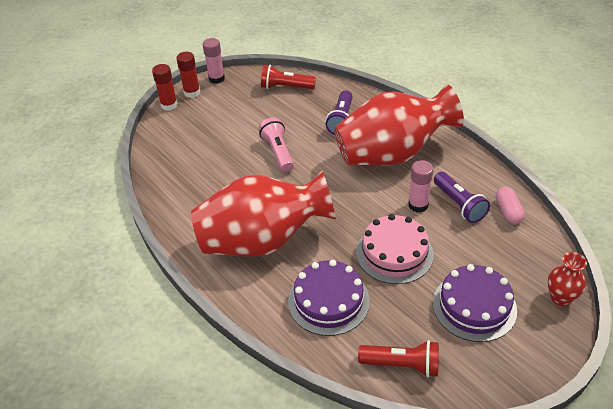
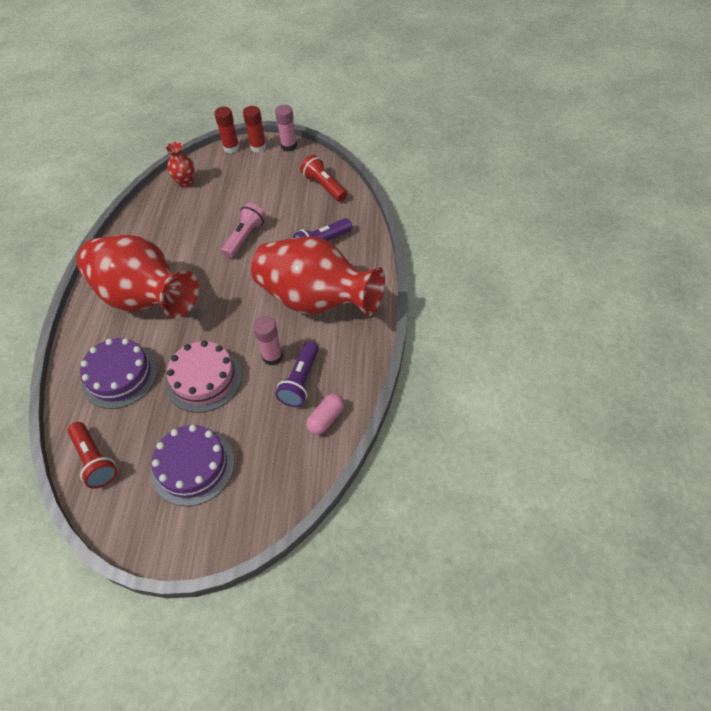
camera: 45 degrees right, 10 degrees up
red vase [548,252,587,306] -> red vase moved to [166,142,194,188]

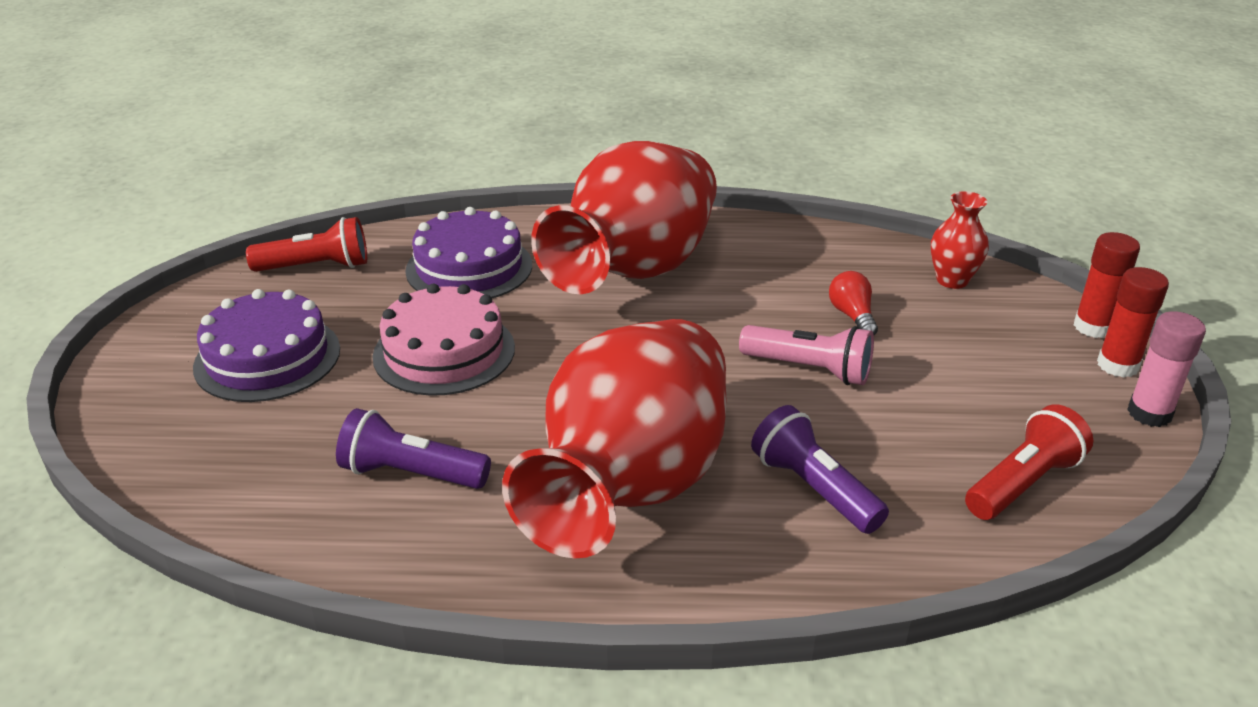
camera: 85 degrees right, 20 degrees down
red flashlight [67,422,117,489] -> red flashlight turned 150 degrees counterclockwise [246,217,367,272]
pink glue stick [253,316,283,366] -> none
pink capsule [306,394,344,435] -> none
none -> red light bulb [829,271,878,335]

